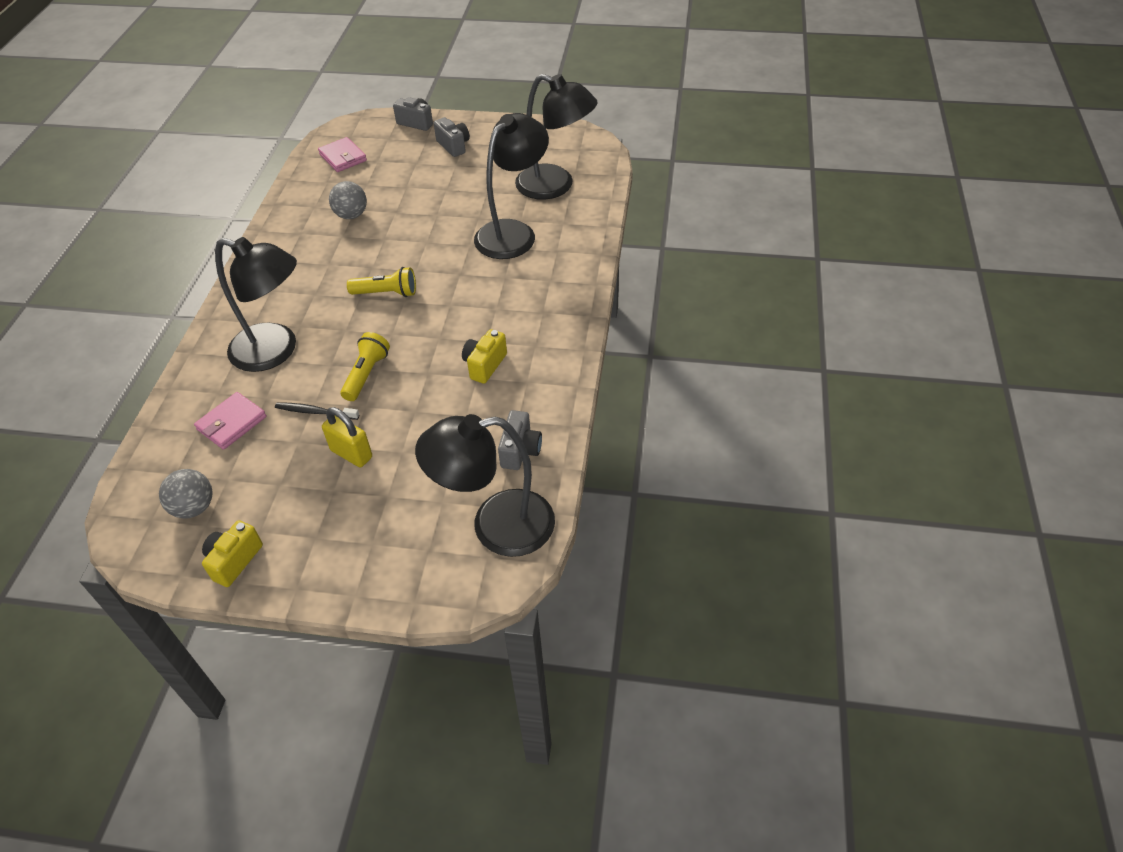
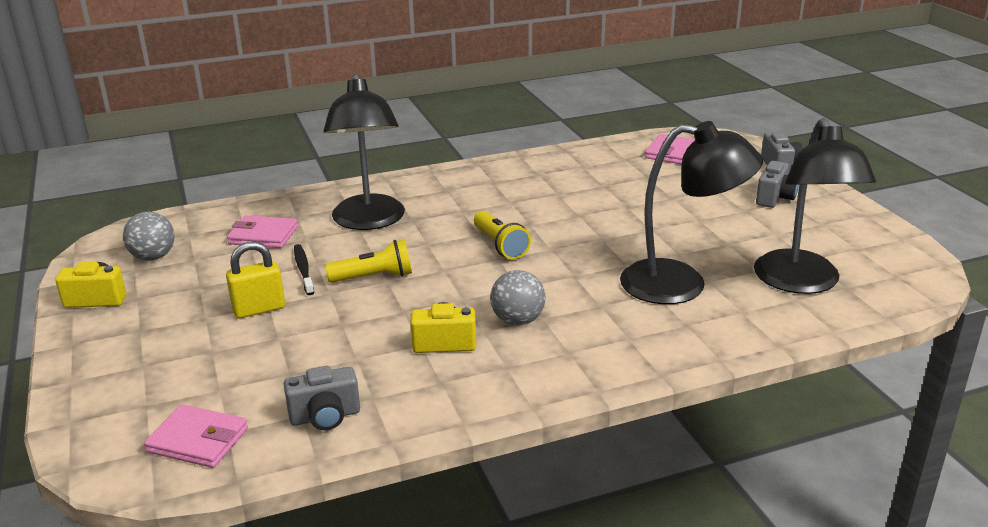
camera: 60 degrees right, 20 degrees down
yellow padlock [322,407,372,467] -> yellow padlock turned 60 degrees clockwise [226,241,285,318]
grey ball [329,181,367,219] -> grey ball moved to [490,270,546,325]
black lamp [415,414,555,557] -> pink wallet [144,404,248,468]

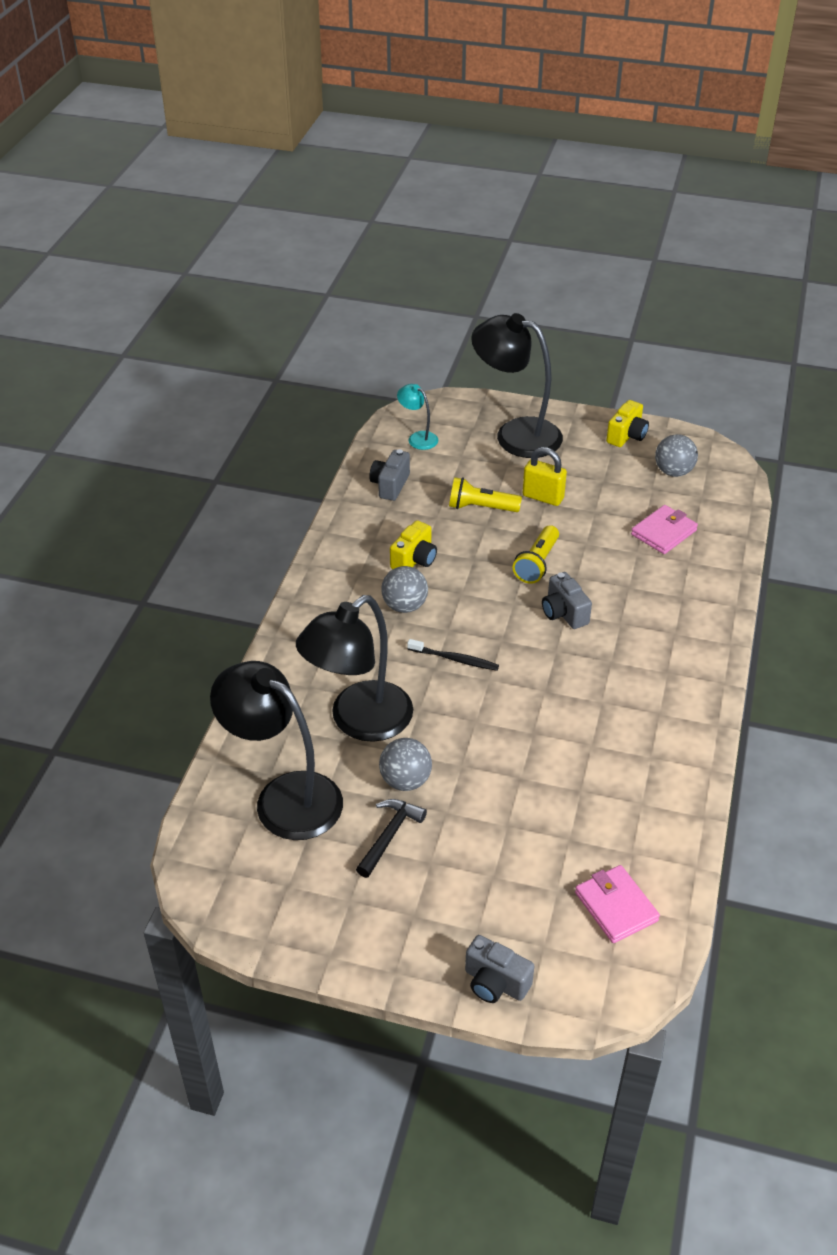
camera: 125 degrees right, 15 degrees up
pink wallet [144,404,248,468] -> turquoise lamp [397,384,438,450]
yellow padlock [226,241,285,318] -> yellow padlock turned 75 degrees counterclockwise [523,447,567,506]
black toothbrush [294,244,314,295] -> black toothbrush moved to [407,639,499,671]
black lamp [323,73,405,230] -> black lamp moved to [471,313,563,458]
yellow flashlight [474,211,531,260] -> yellow flashlight moved to [449,477,522,512]
grey camera [756,161,799,208] -> grey camera moved to [542,572,592,629]
none -> black hammer [356,799,427,878]
none -> grey ball [379,738,432,791]

